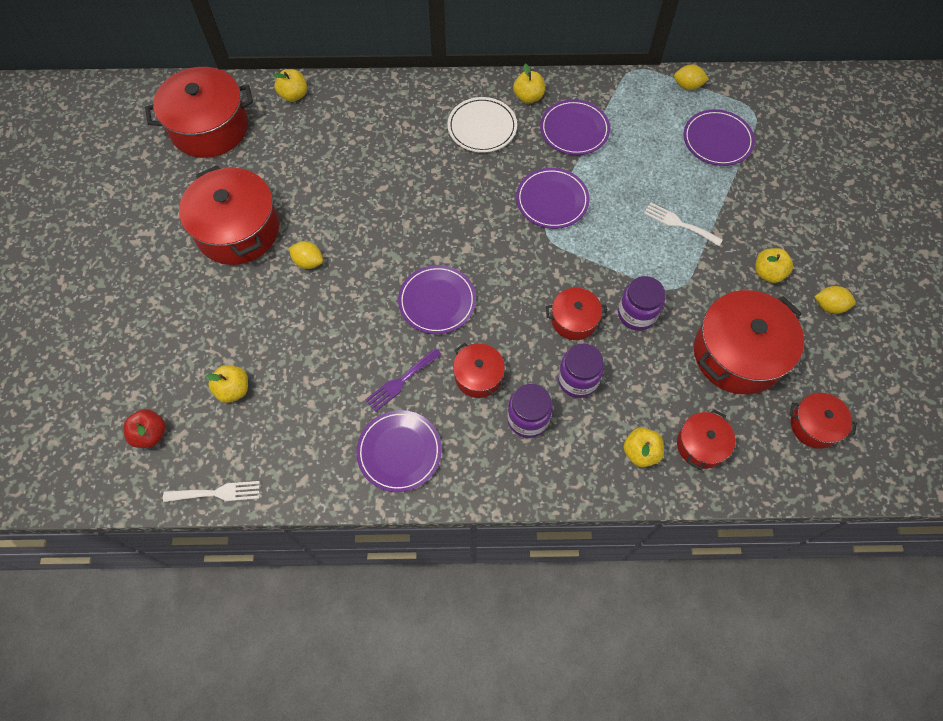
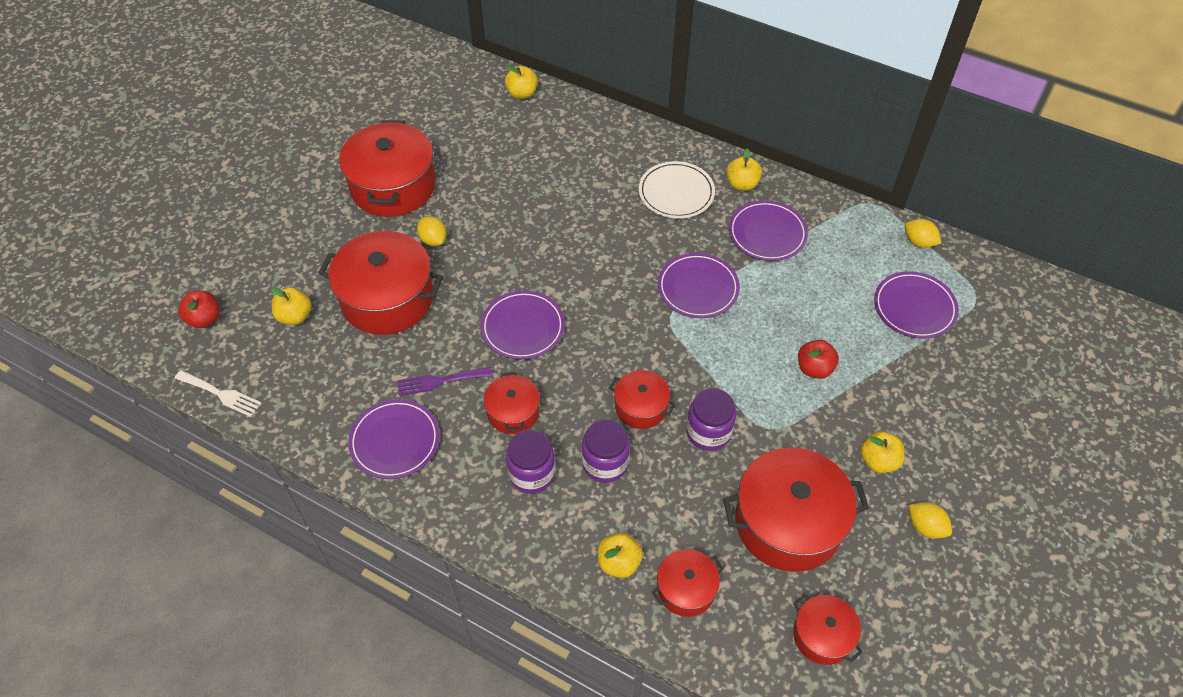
camera: 30 degrees right, 10 degrees down
red pot [145,67,253,158] -> red pot moved to [319,231,443,335]
white fork [644,202,723,246] -> red apple [798,340,839,379]

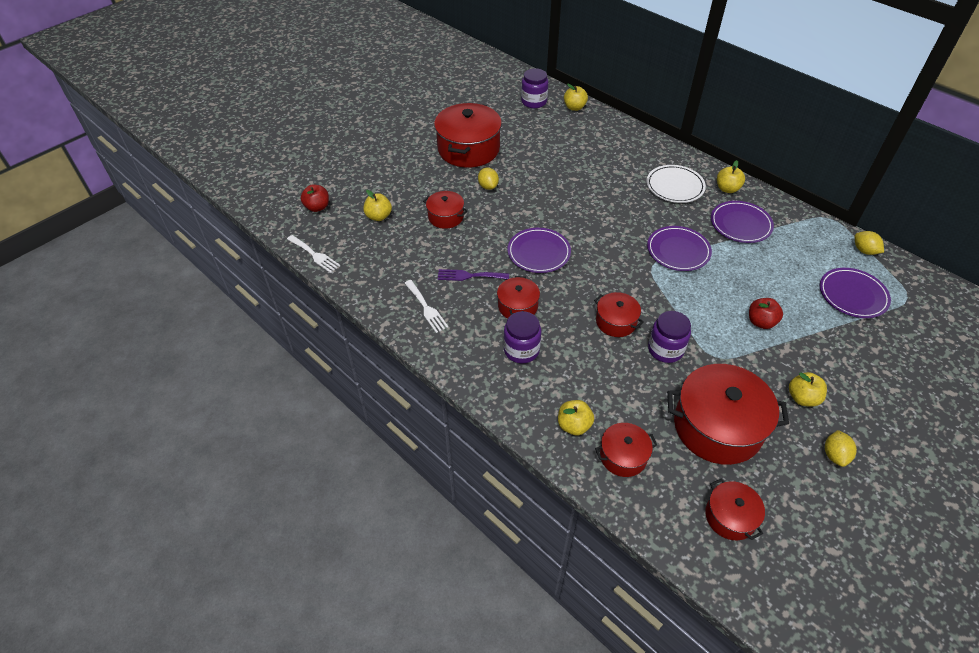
camera: 15 degrees right, 5 degrees down
red pot [319,231,443,335] -> red pot [423,191,468,229], size x0.52
purple plate [348,399,440,479] -> white fork [405,280,449,333]
purple jar [582,419,630,483] -> purple jar moved to [521,68,548,108]
yellow lemon [908,502,952,539] -> yellow lemon turned 45 degrees clockwise [825,430,857,467]

